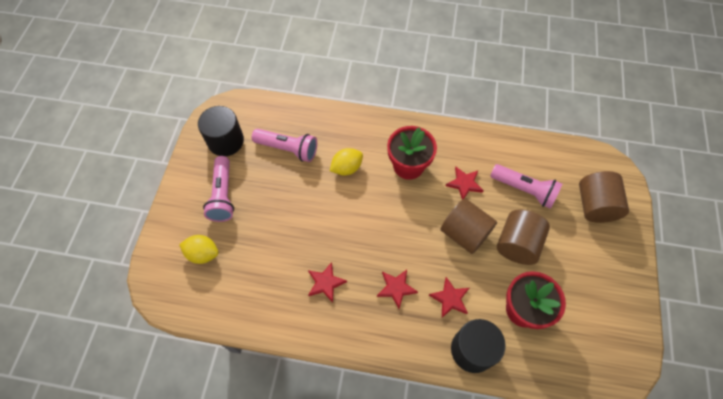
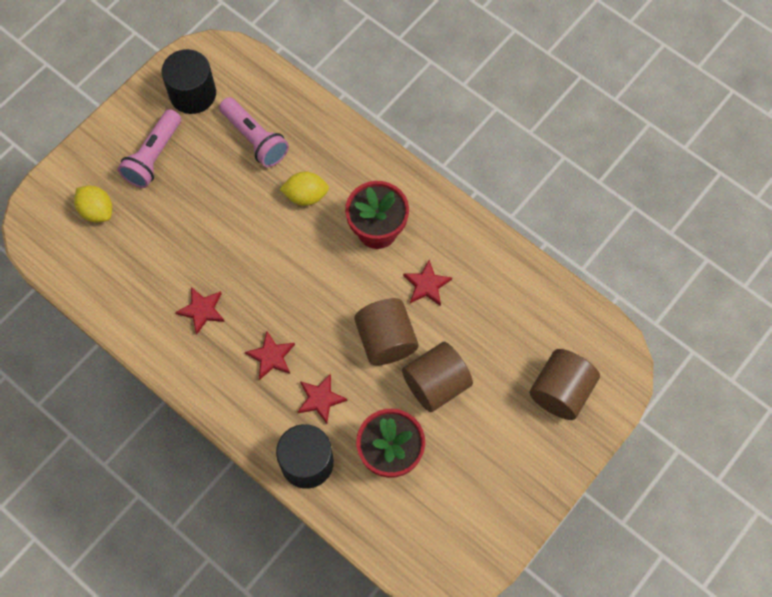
camera: 30 degrees right, 5 degrees up
pink flashlight [490,164,562,209] -> none

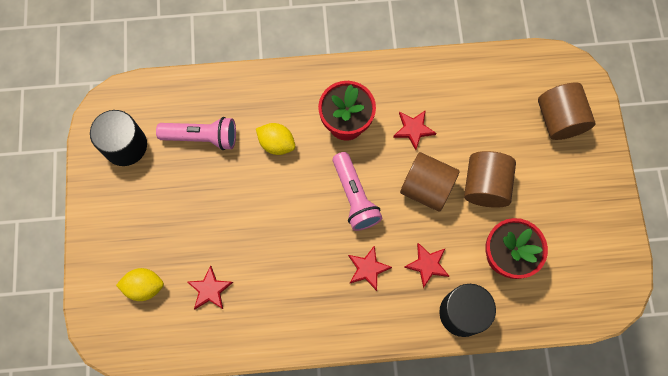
camera: 45 degrees left, 5 degrees up
pink flashlight [118,109,181,188] -> pink flashlight moved to [333,152,382,231]
red star [175,287,225,335] -> red star moved to [188,265,233,309]
yellow lemon [279,171,329,206] -> yellow lemon turned 75 degrees clockwise [256,123,295,155]

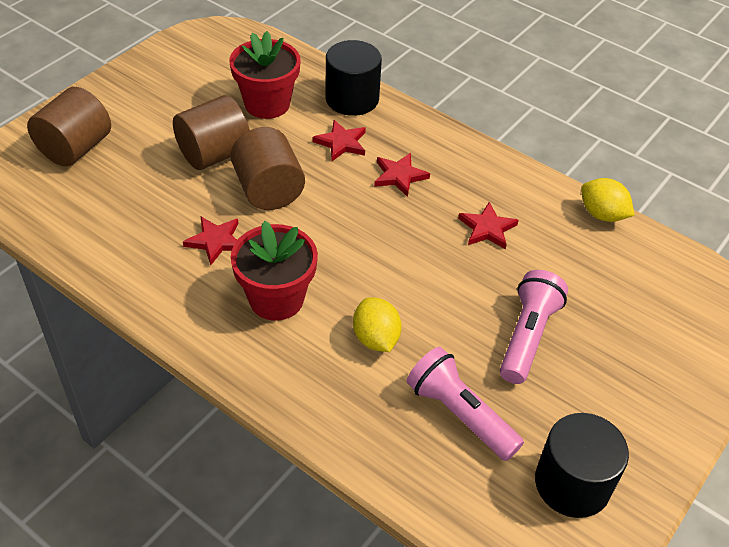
camera: 140 degrees left, 25 degrees down
yellow lemon [116,268,164,301] -> yellow lemon moved to [581,178,635,222]
red star [188,265,233,309] -> red star moved to [458,202,519,250]
pink flashlight [333,152,382,231] -> pink flashlight moved to [500,270,568,384]

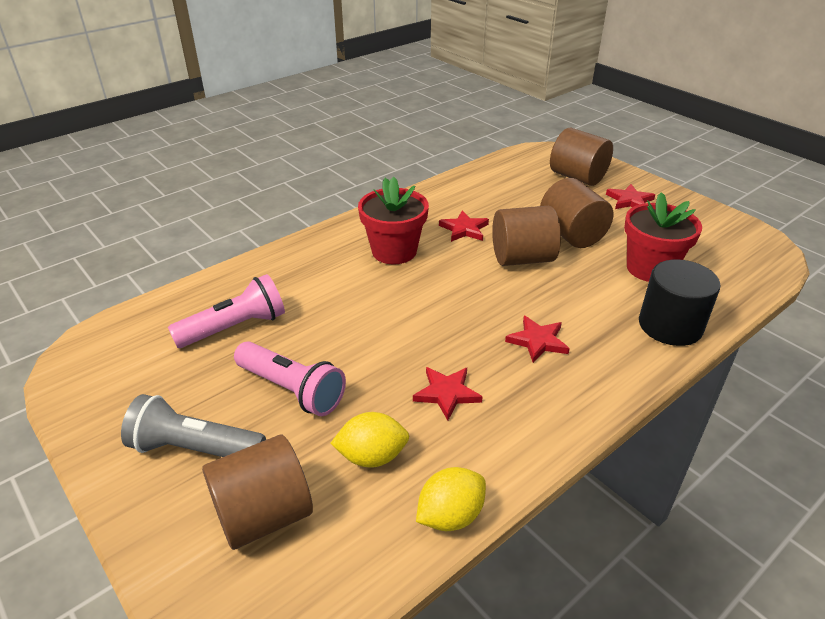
camera: 105 degrees right, 10 degrees down
red star [313,120,366,161] -> red star moved to [606,184,655,209]
yellow lemon [353,297,402,352] -> yellow lemon moved to [330,412,409,468]
black cylinder [535,413,629,518] -> none
none -> grey flashlight [121,394,266,457]
none -> brown cylinder [202,435,313,550]

